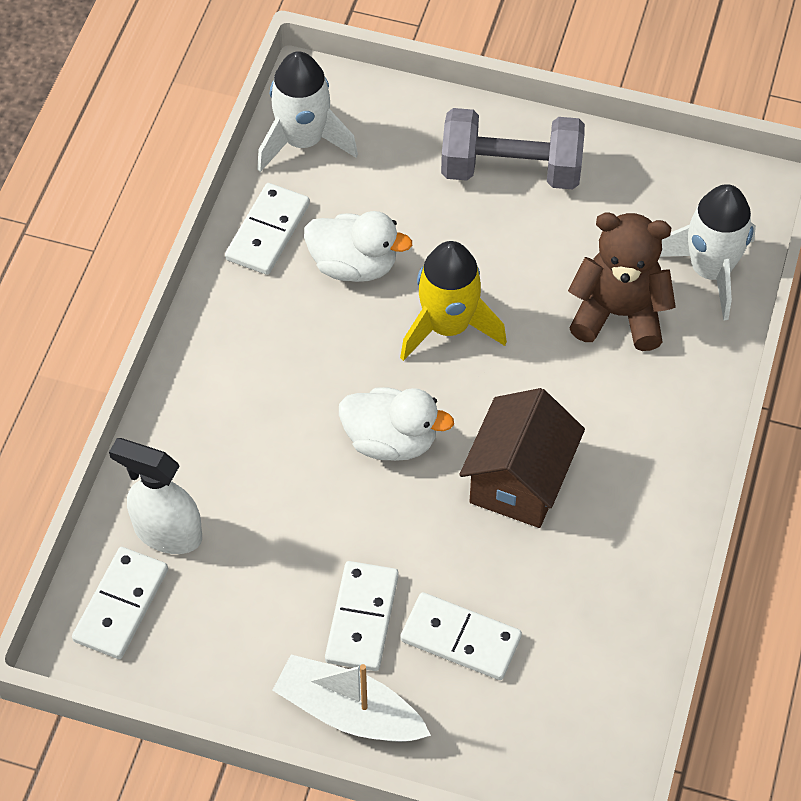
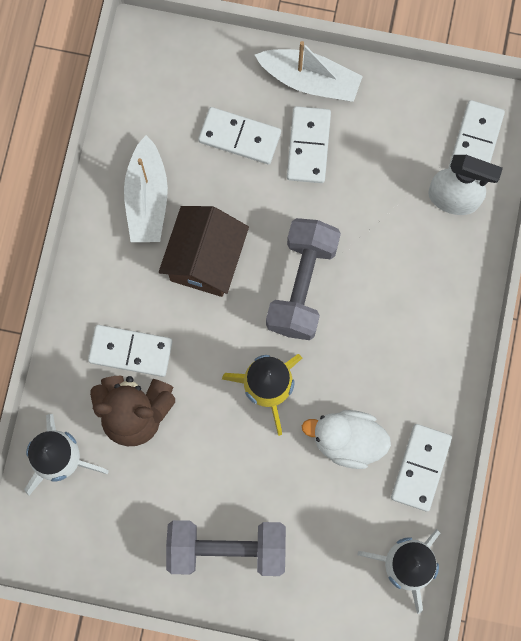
camera: 175 degrees right, 20 degrees up
white duck [339,388,454,461] -> grey dumbbell [266,218,341,340]
none -> white domino [88,325,172,377]
none -> white boat [124,135,168,242]

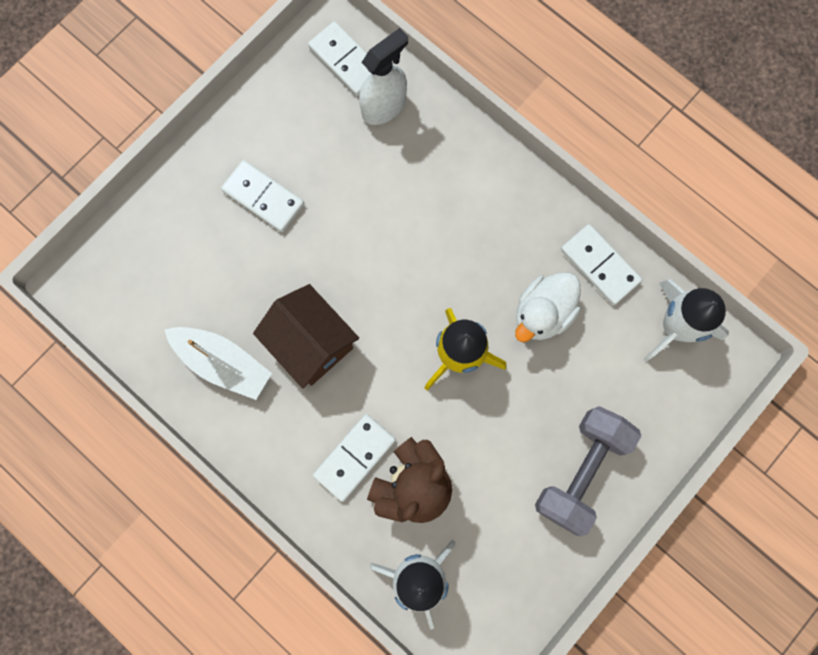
camera: 60 degrees left, 0 degrees up
white domino [198,107,281,164] -> none
white boat [255,41,363,102] -> none
grey dumbbell [266,218,341,340] -> none

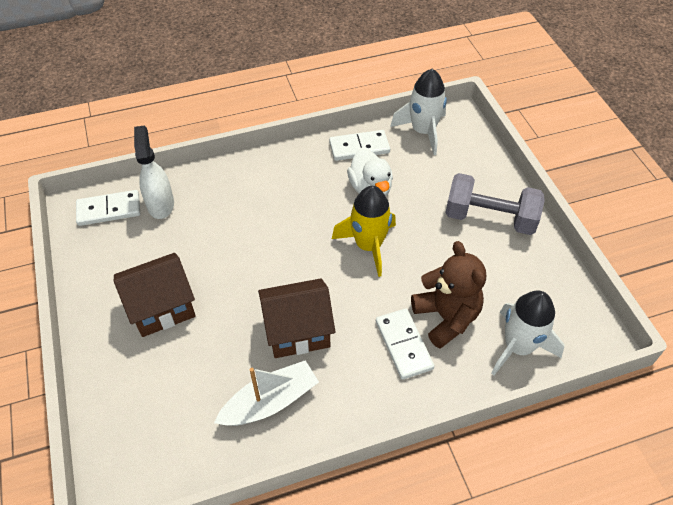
camera: 60 degrees left, 25 degrees down
white domino [221,160,304,232] -> brown house [114,253,196,337]
grey dumbbell [535,406,641,536] -> grey dumbbell turned 45 degrees counterclockwise [445,173,545,235]

